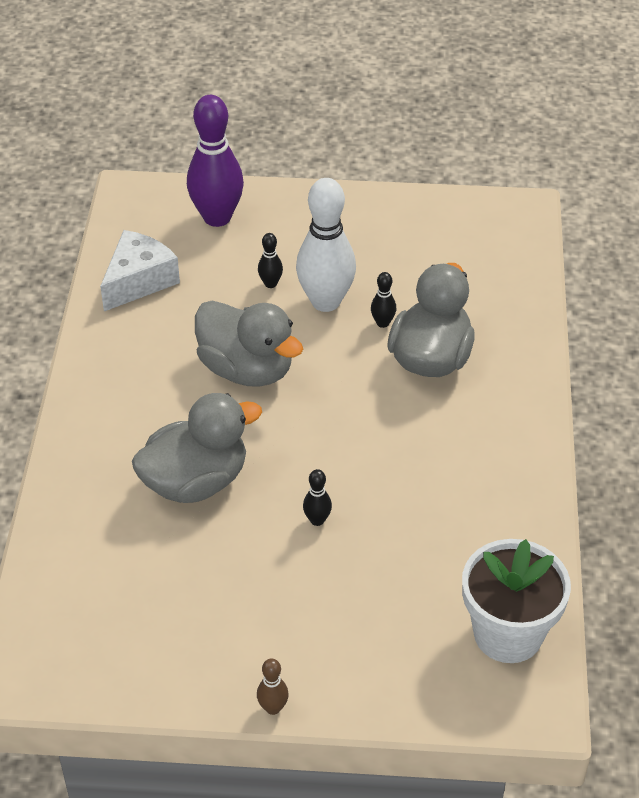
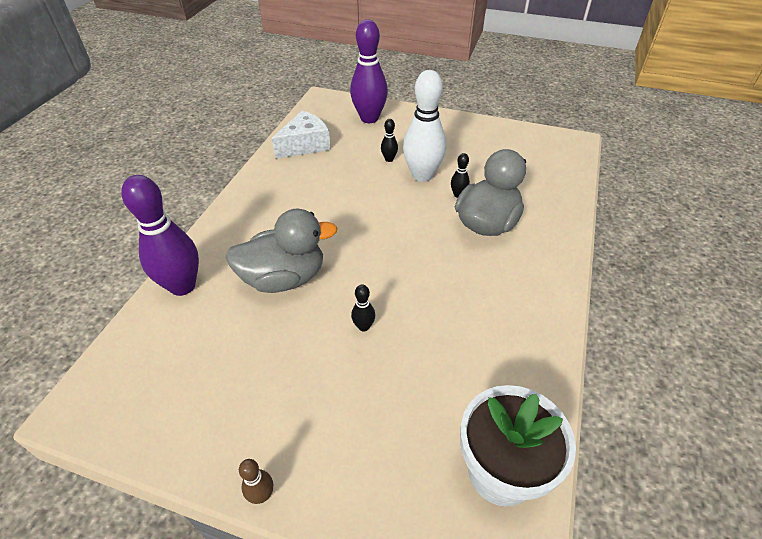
camera: 15 degrees right, 0 degrees up
grey duck [195,301,303,387] -> none
none -> purple bowling pin [121,175,199,296]

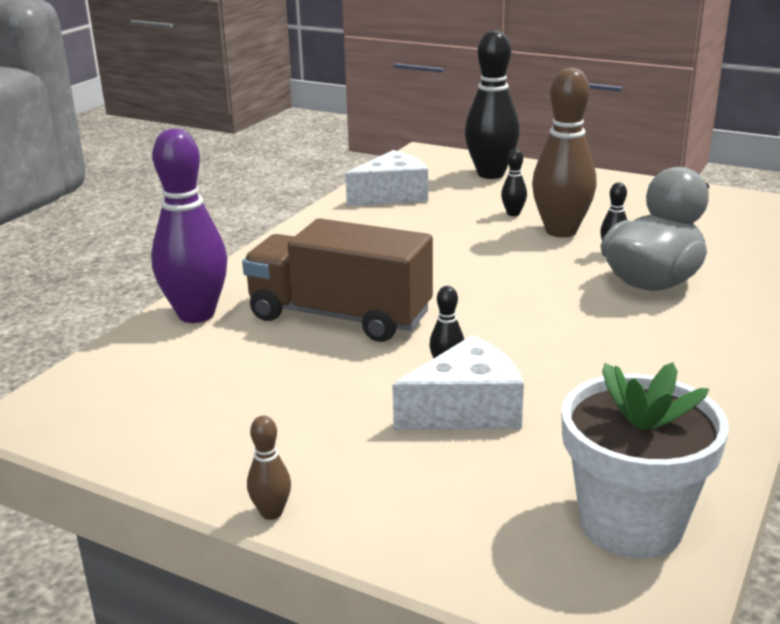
camera: 10 degrees right, 20 degrees down
grey duck [225,209,338,293] -> brown truck [242,218,433,342]
purple bowling pin [350,19,388,123] -> black bowling pin [465,30,520,179]
white bowling pin [403,70,446,182] -> brown bowling pin [532,68,597,237]
none -> white cheese [392,335,524,430]

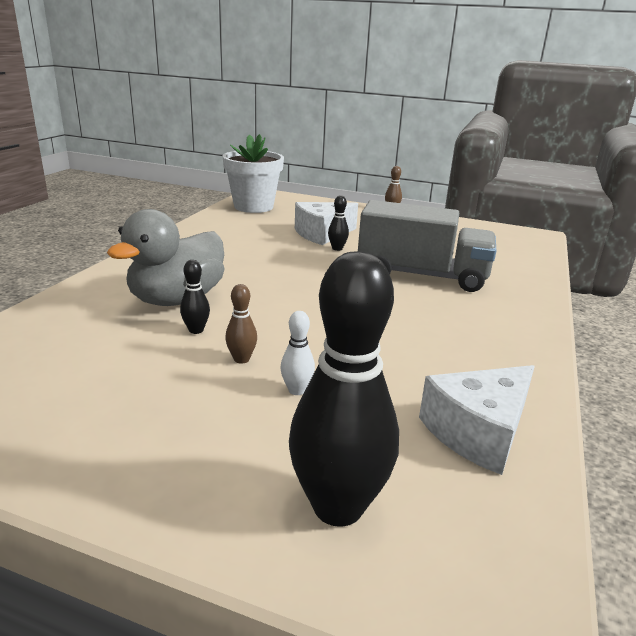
camera: 170 degrees right, 0 degrees up
purple bowling pin [151,129,227,323] -> none
brown truck [242,218,433,342] -> grey truck [358,200,497,292]
black bowling pin [501,149,527,216] -> white bowling pin [280,311,315,395]
brown bowling pin [532,68,597,237] -> brown bowling pin [225,284,257,364], size x0.43

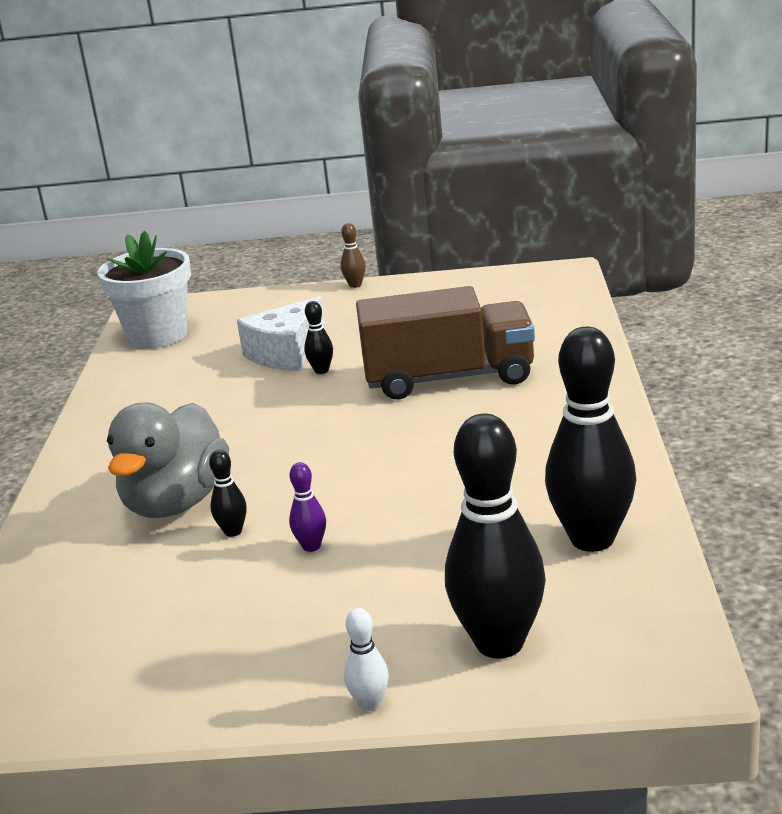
camera: 15 degrees left, 0 degrees up
brown bowling pin [225,284,257,364] -> purple bowling pin [289,462,326,552]
white bowling pin [280,311,315,395] -> white bowling pin moved to [344,608,389,711]
grey truck [358,200,497,292] -> brown truck [356,286,535,400]
white cheese [419,365,535,475] -> black bowling pin [545,327,637,552]

